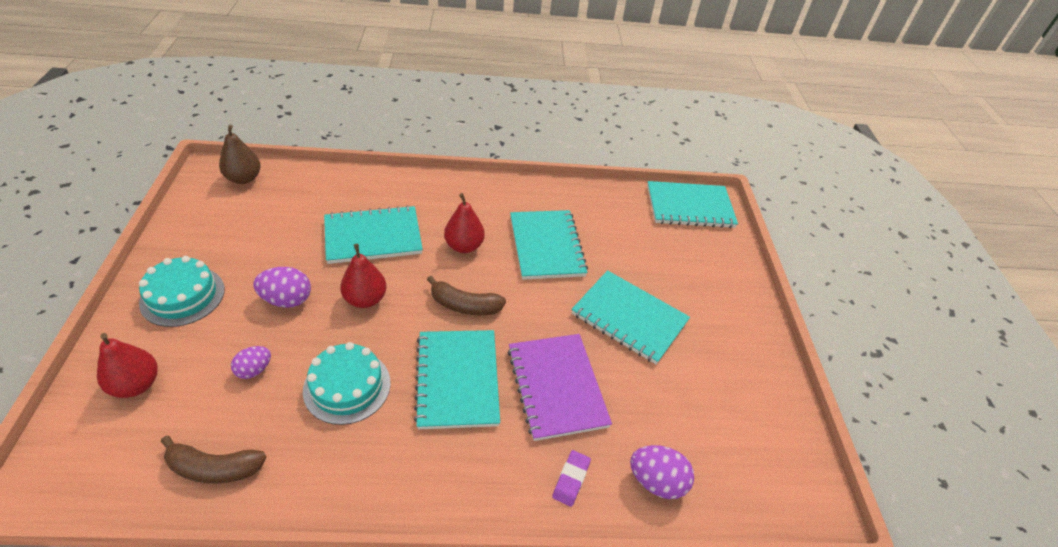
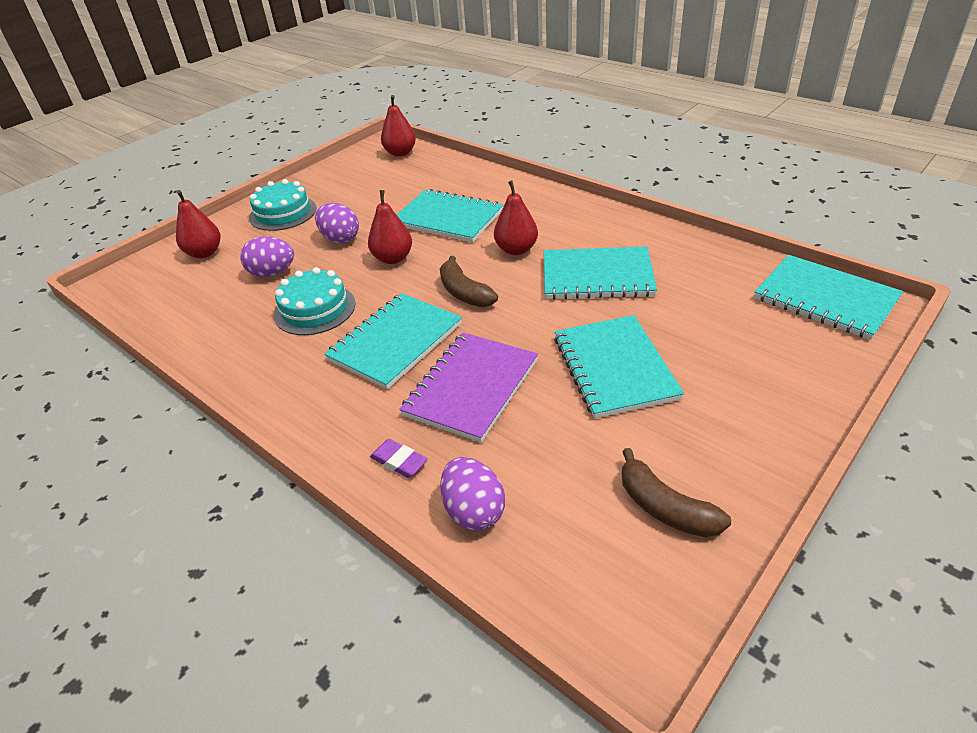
camera: 50 degrees right, 5 degrees down
brown banana [161,436,267,483] -> brown banana moved to [622,448,731,537]
brown pear [219,125,261,184] -> red pear [381,95,416,157]
purple egg [231,346,271,379] -> purple egg [240,236,294,277], size x1.53
turquoise notebook [510,210,588,280] -> turquoise notebook turned 60 degrees clockwise [544,247,657,300]
purple eraser [552,450,591,507] -> purple eraser turned 60 degrees clockwise [370,439,428,478]

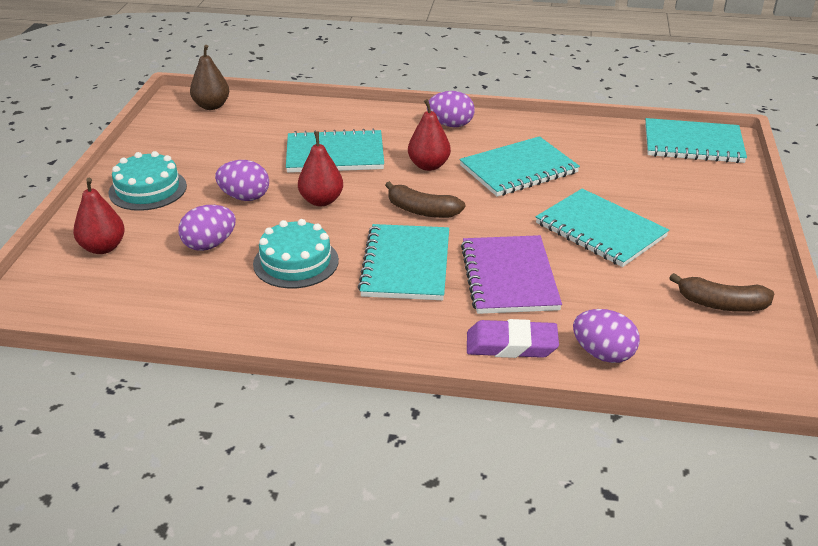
camera: 35 degrees left, 5 degrees down
purple eraser [370,439,428,478] -> purple eraser [467,319,559,358], size x1.66
red pear [381,95,416,157] -> brown pear [190,45,229,110]
none -> purple egg [427,91,475,127]

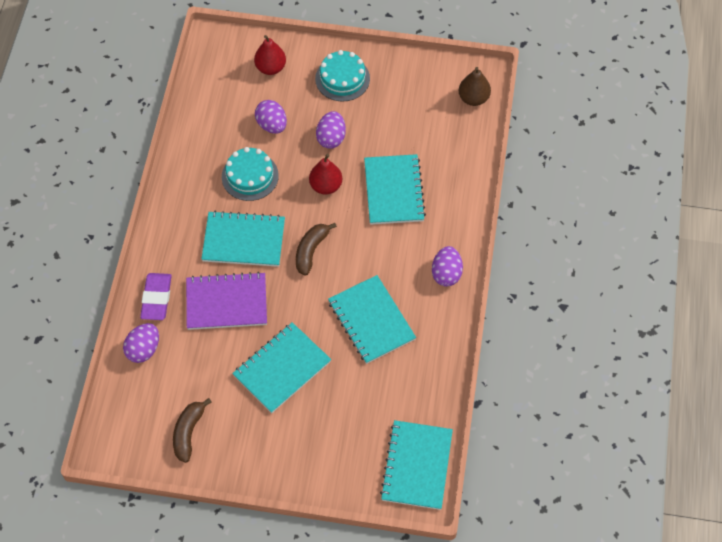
camera: 90 degrees right, 25 degrees up
red pear [408,99,451,171] -> none

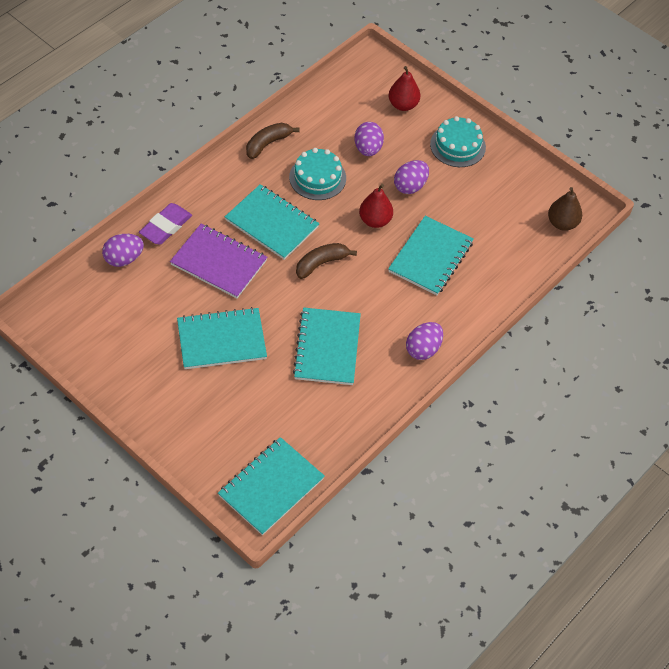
camera: 30 degrees right, 5 degrees down
brown banana [173,398,212,463] -> brown banana moved to [246,123,300,159]

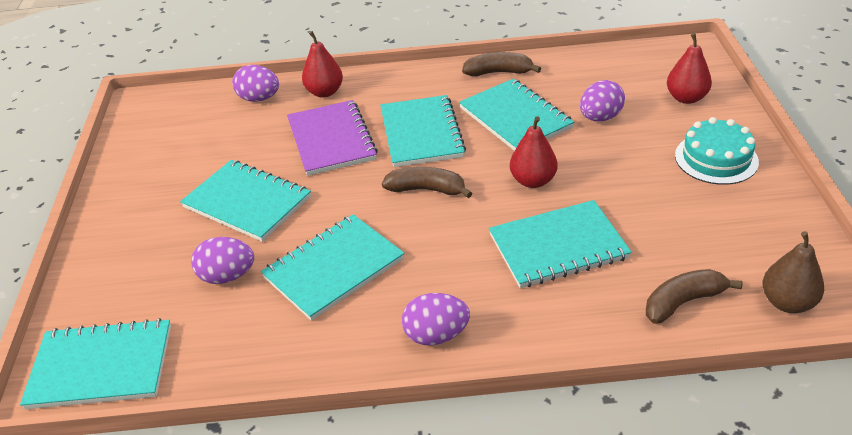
camera: 50 degrees right, 15 degrees down
purple eraser [139,203,192,245] -> red pear [302,31,343,98]
turquoise cake [289,148,346,200] -> turquoise notebook [459,79,574,151]
purple egg [394,160,429,194] -> purple egg moved to [191,237,254,284]
none -> brown banana [646,269,743,324]

